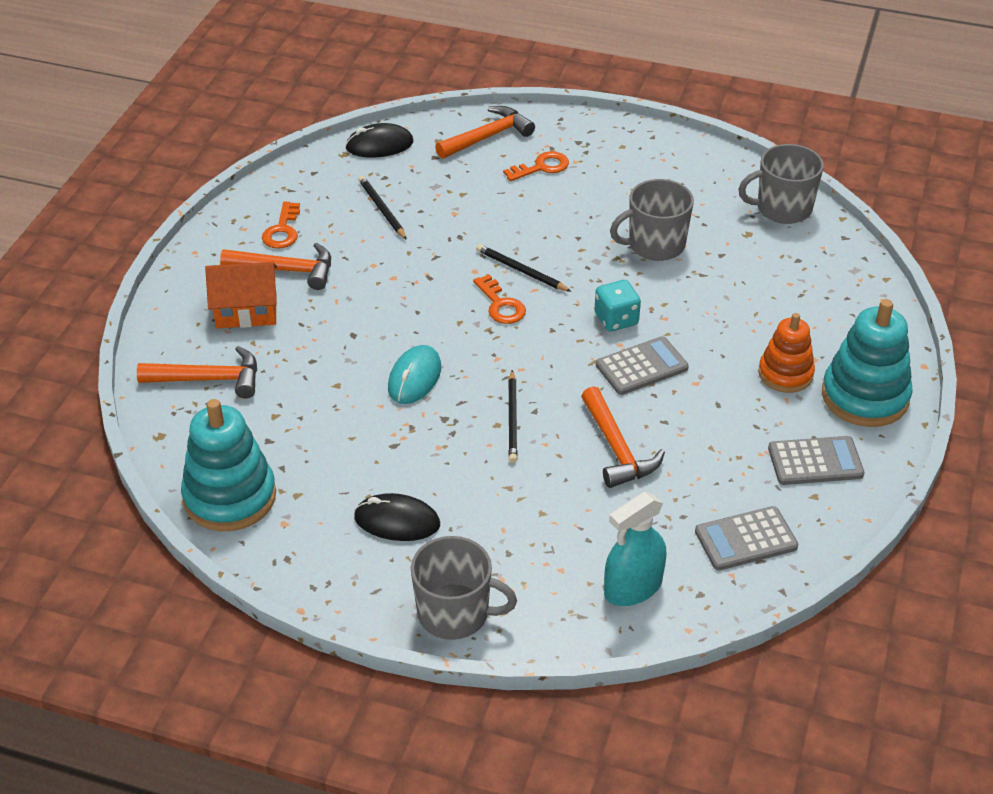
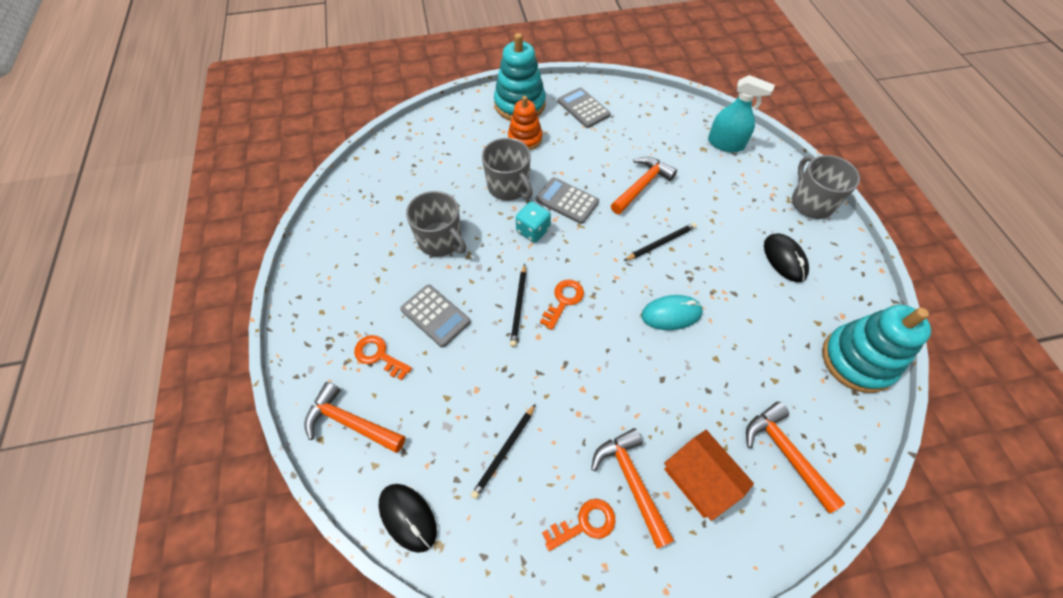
camera: 120 degrees left, 15 degrees up
grey calculator [695,506,798,571] -> grey calculator moved to [400,284,471,348]
grey mug [738,144,824,224] -> grey mug moved to [482,138,533,201]

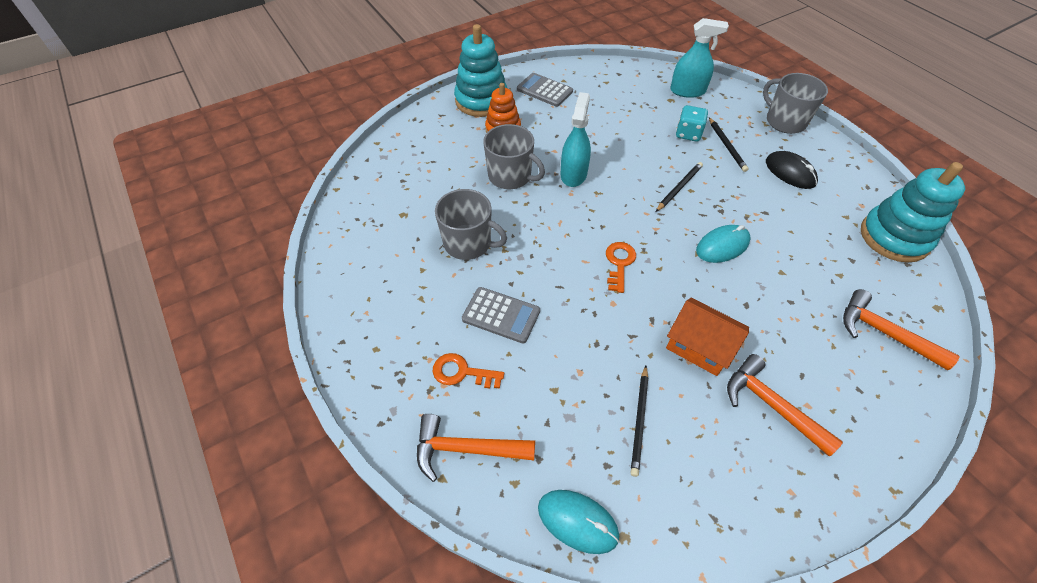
camera: 20 degrees left, 5 degrees down
black mouse [378,484,437,553] -> turquoise mouse [538,490,619,554]
black pencil [510,264,526,347] -> black pencil moved to [709,117,748,172]
turquoise dice [516,201,551,243] -> turquoise dice moved to [676,105,708,142]
grey calculator [536,177,599,224] -> turquoise spray bottle [561,92,591,187]
orange key [542,499,616,551] -> none
orange hammer [611,157,677,214] -> none
orange house [664,430,754,521] -> orange house moved to [666,298,749,376]

